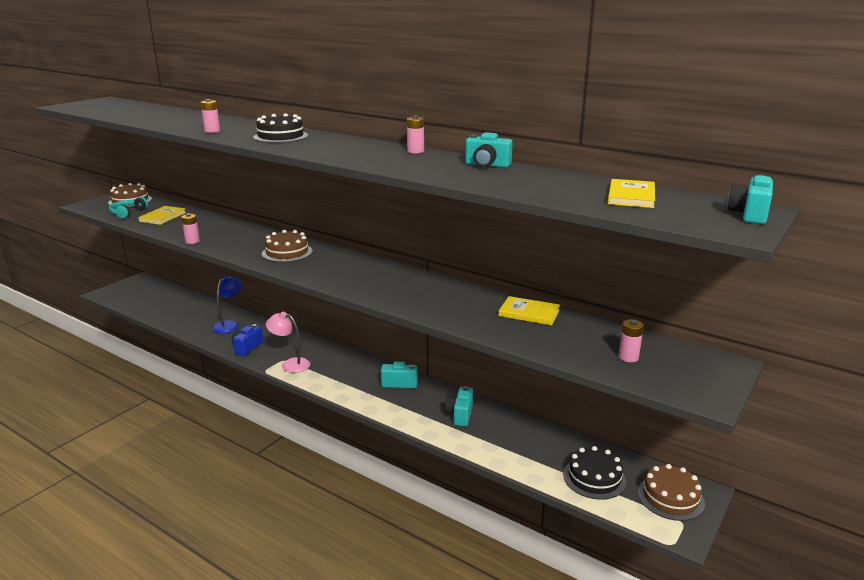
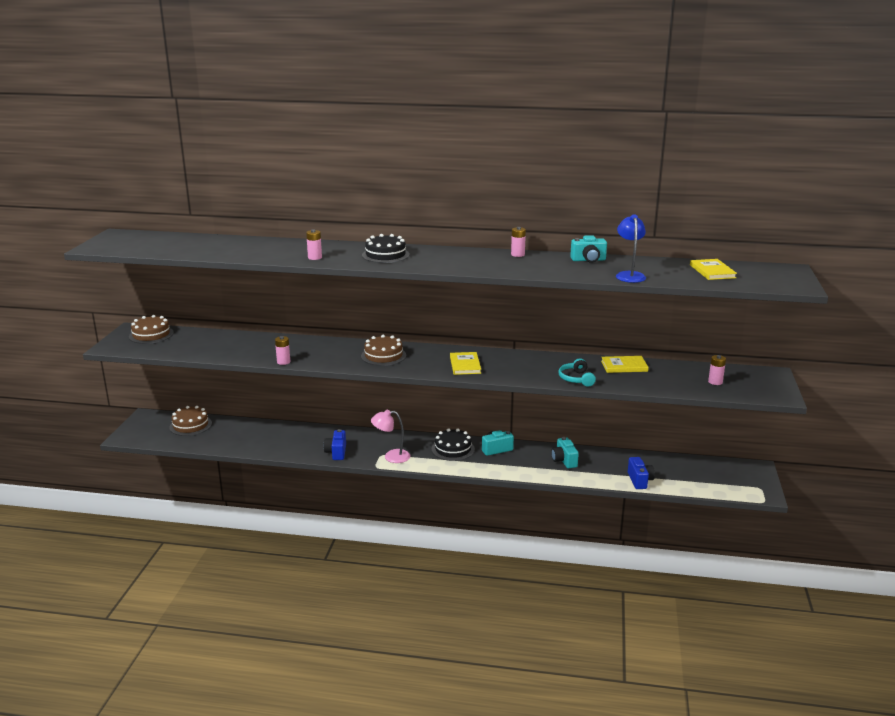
camera: 25 degrees left, 0 degrees up
turquoise headphones [109,197,148,219] -> turquoise headphones moved to [558,358,596,387]
yellow book [138,206,186,225] -> yellow book moved to [450,352,481,375]
blue lamp [212,276,242,333] -> blue lamp moved to [616,214,646,283]
black cake [563,446,626,500] -> black cake moved to [431,428,475,461]
brown cake [638,464,705,521] -> brown cake moved to [169,406,212,436]
turquoise camera [728,175,773,224] -> none
none -> blue camera [628,457,655,489]

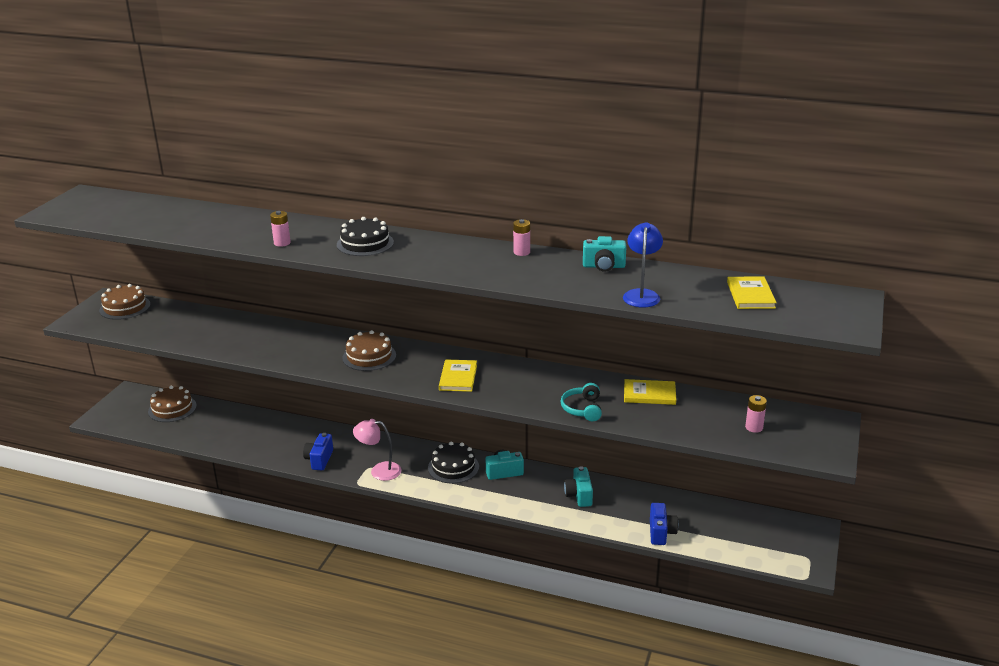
camera: 10 degrees right, 5 degrees up
pink battery [275,336,290,365] -> none

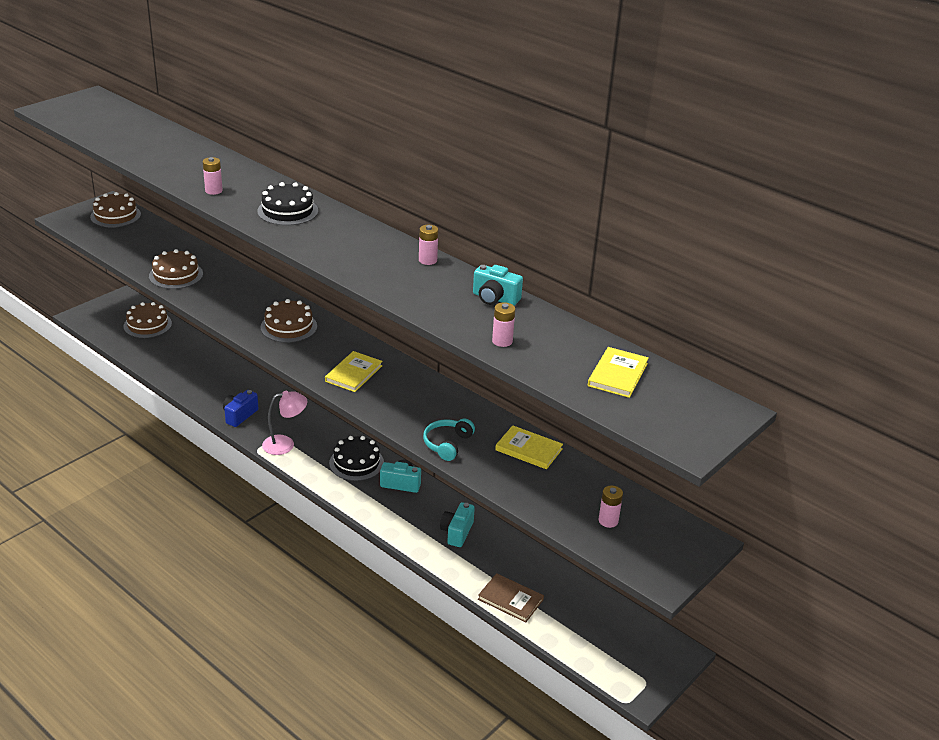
camera: 20 degrees right, 5 degrees up
pink lamp [353,419,401,481] -> pink lamp turned 135 degrees clockwise [262,391,307,455]
blue lamp [623,222,663,307] -> pink battery [492,302,515,347]
blue camera [650,503,678,545] -> brown book [478,573,544,623]
none -> brown cake [149,249,203,289]

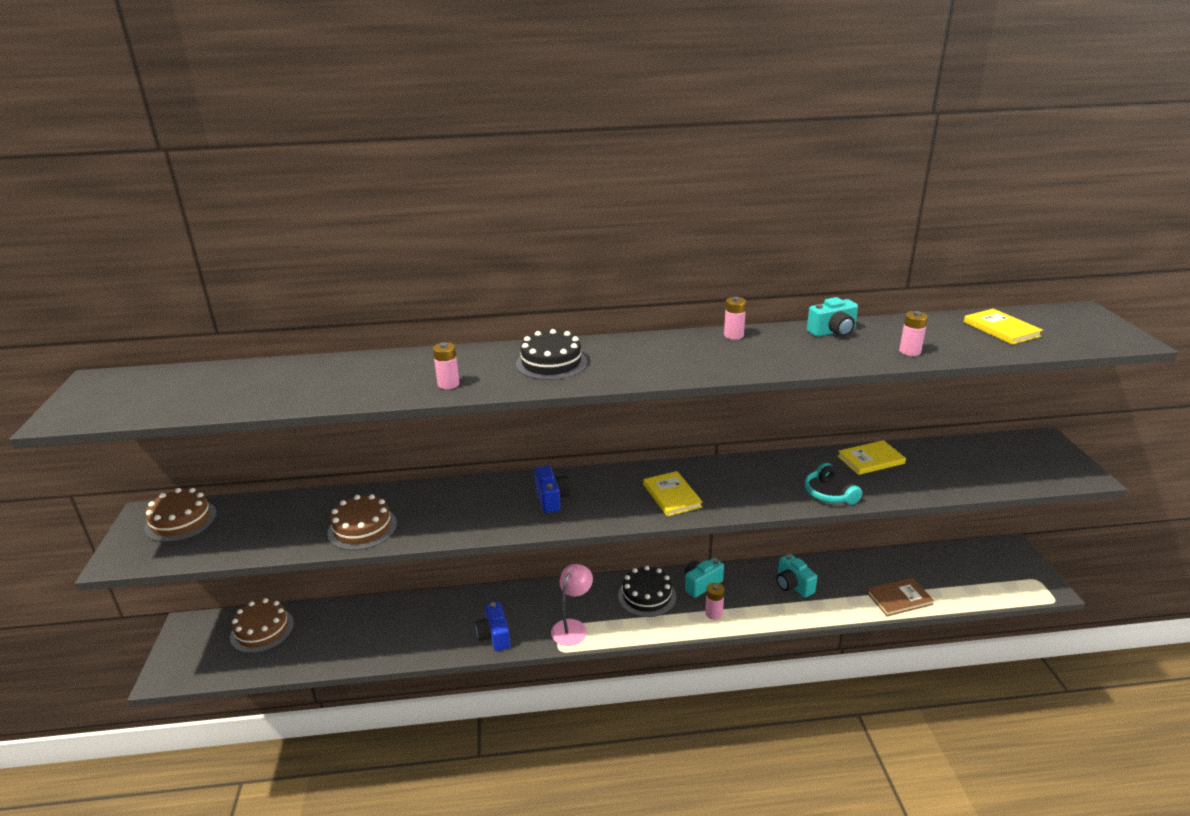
camera: 45 degrees left, 5 degrees down
brown cake [260,299,317,343] -> blue camera [534,466,570,513]
pink battery [599,486,623,528] -> pink battery moved to [705,583,724,620]

